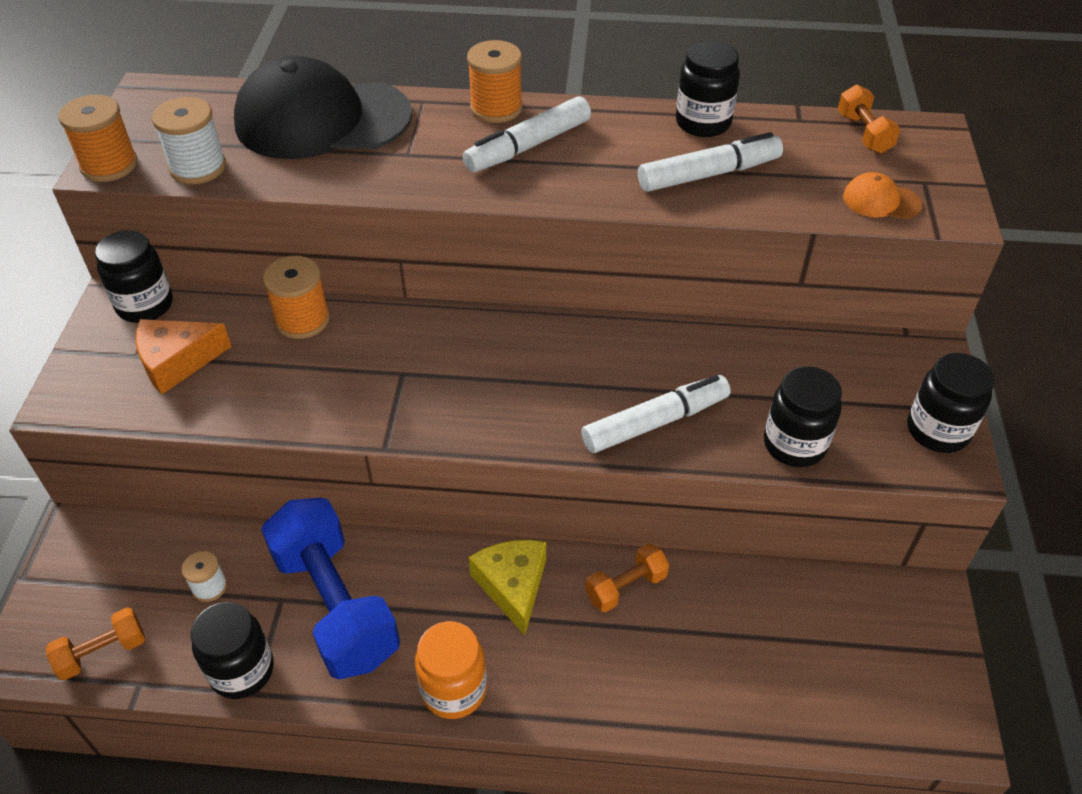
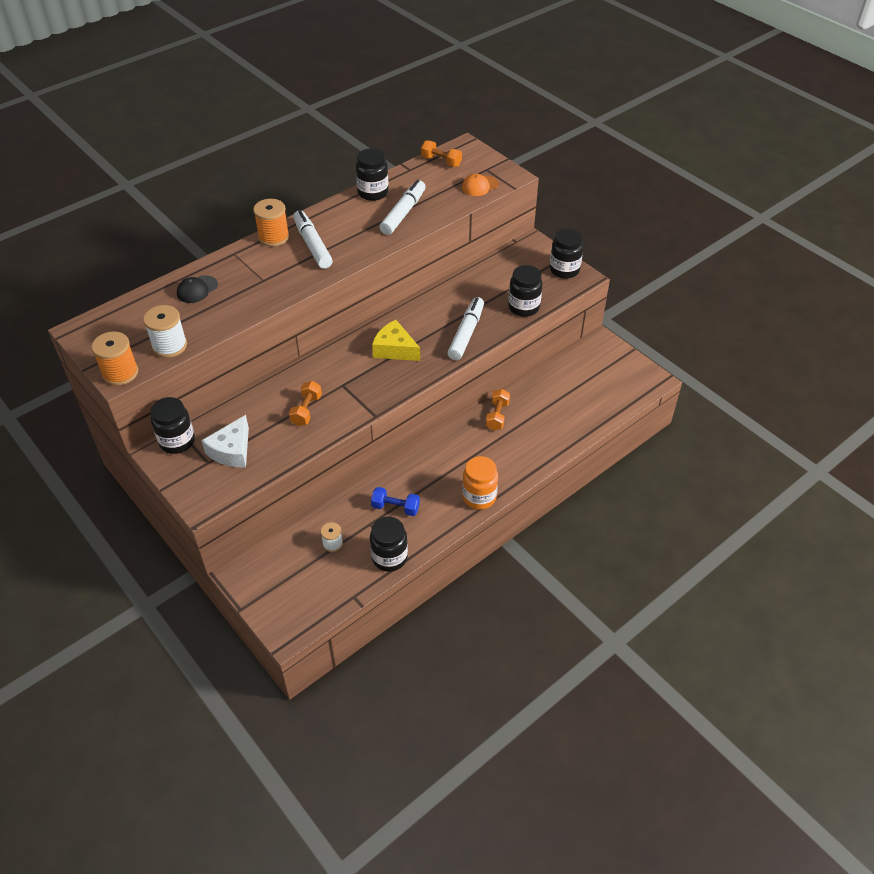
camera: 45 degrees left, 0 degrees up
orange dumbbell [46,607,145,680] -> orange dumbbell moved to [289,381,322,426]
orange cheese [135,319,232,395] -> white cheese [201,415,249,467]
black cap [234,56,412,159] -> black cap [177,275,218,303], size x0.40
blue dumbbell [261,498,400,679] -> blue dumbbell [371,487,420,516], size x0.47
orange spool [263,256,330,339] -> none
white marker [463,96,591,172] -> white marker turned 150 degrees clockwise [293,210,333,269]
yellow cheese [468,540,546,635] -> yellow cheese moved to [372,320,420,361]

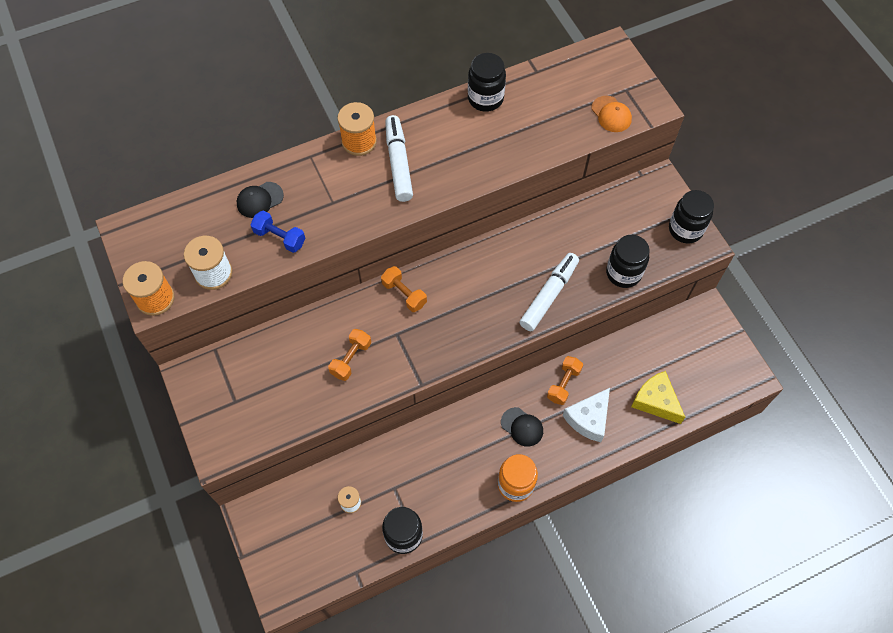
camera: 15 degrees right, 15 degrees up
black jar [150,397,195,454] -> none
white cheese [201,415,249,467] -> white cheese moved to [563,388,610,442]
blue dumbbell [371,487,420,516] -> blue dumbbell moved to [250,211,305,253]
yellow cheese [372,320,420,361] -> yellow cheese moved to [631,371,685,424]
white marker [380,180,426,235] -> none
orange dumbbell [421,140,462,167] -> orange dumbbell moved to [381,266,427,312]
orange cap [462,174,499,196] -> orange cap turned 105 degrees counterclockwise [591,96,632,132]
none -> black cap [501,407,543,447]

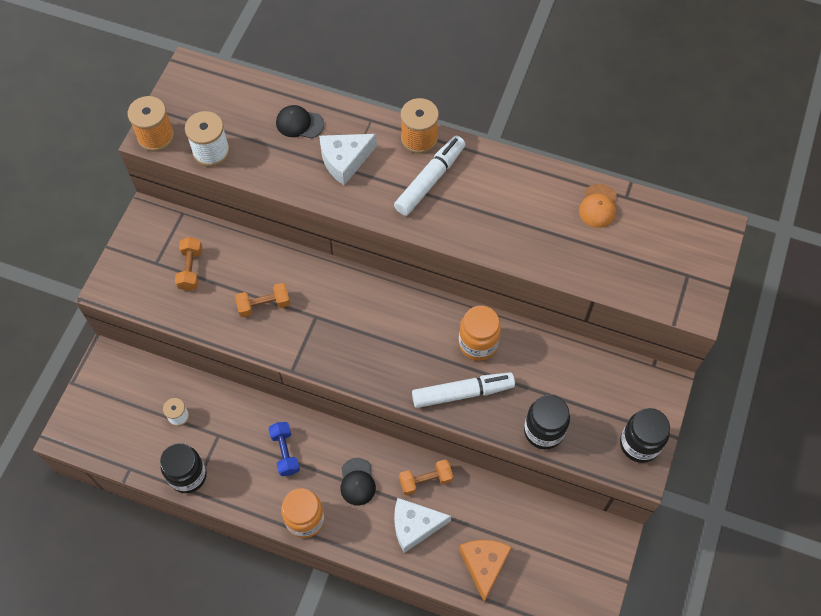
camera: 45 degrees right, 0 degrees up
blue dumbbell [250,211,305,253] -> blue dumbbell moved to [268,422,300,476]
orange dumbbell [381,266,427,312] -> orange dumbbell moved to [175,237,202,291]
black jar [468,53,506,112] -> none
orange cap [591,96,632,132] -> orange cap moved to [579,184,617,228]
yellow cheese [631,371,685,424] -> orange cheese [459,540,512,602]
none -> white cheese [319,134,377,185]
none -> orange jar [459,306,501,361]

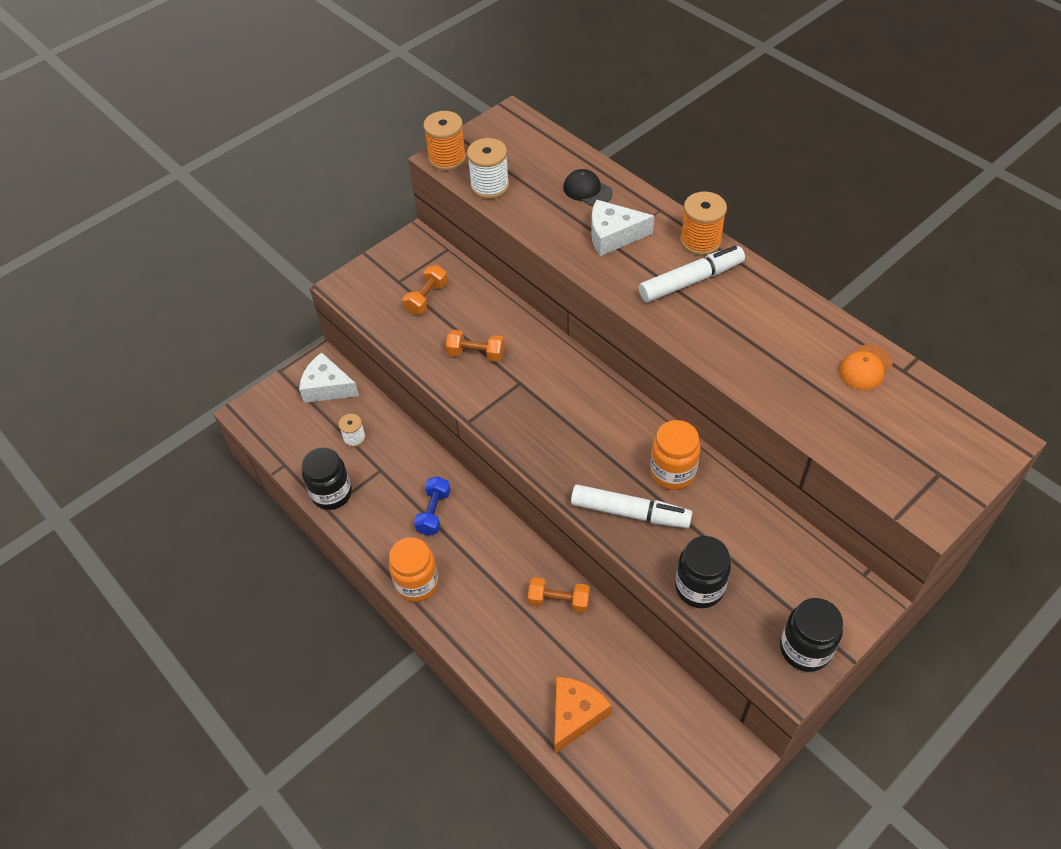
camera: 30 degrees right, 10 degrees down
black cap [340,458,376,506] -> none
white cheese [394,498,451,553] -> white cheese moved to [299,352,359,403]

